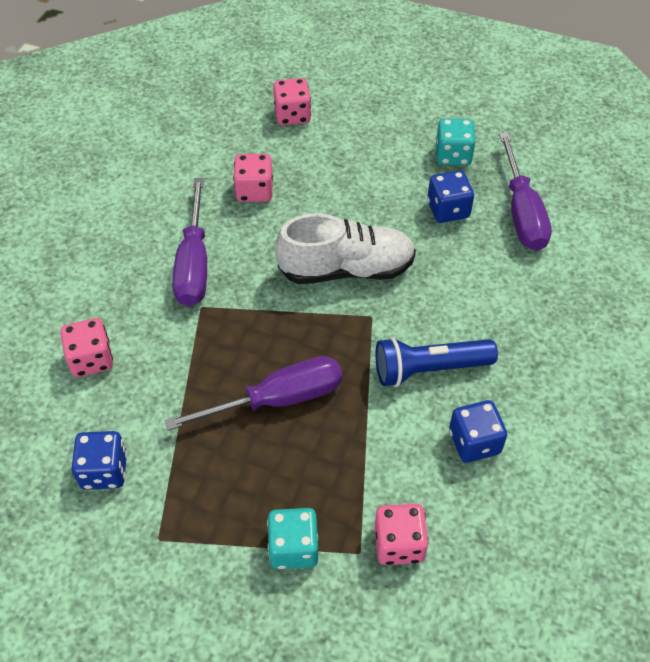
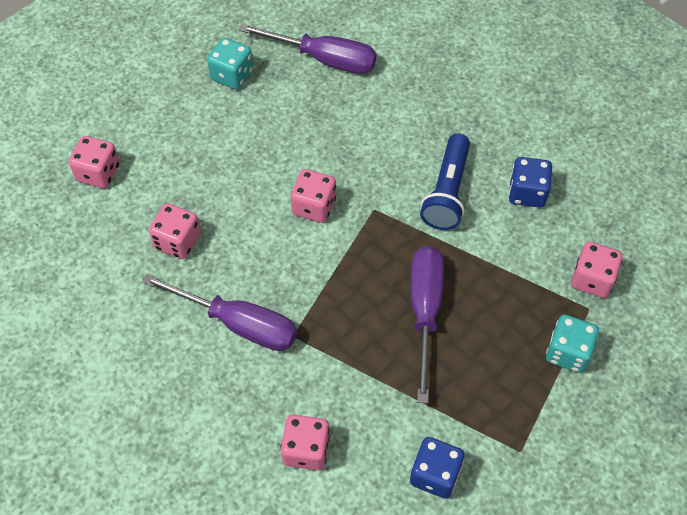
camera: 65 degrees left, 5 degrees up
white shoe [275,213,416,284] -> pink dice [291,169,336,223]
blue dice [427,170,474,223] -> none

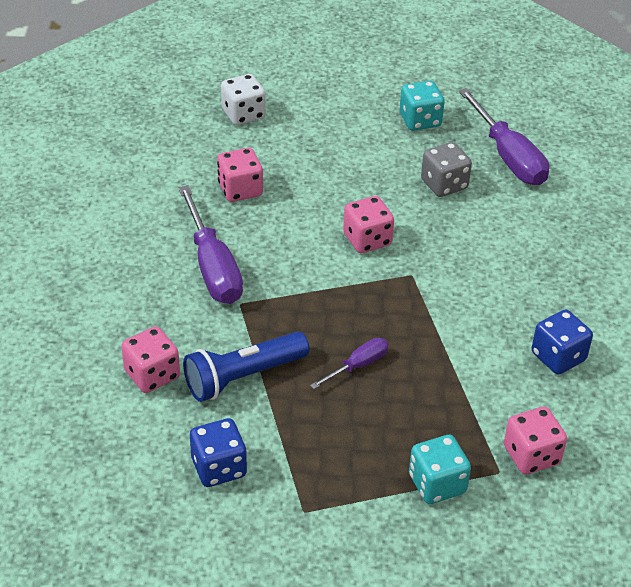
camera: 45 degrees right, 15 degrees down
pink dice [69,136,120,188] -> white dice [221,74,266,125]
purple screwdriver [411,246,444,403] -> purple screwdriver [310,338,389,389], size x0.52
blue flashlight [420,134,470,230] -> blue flashlight moved to [183,331,310,402]
none -> grey dice [421,142,472,197]

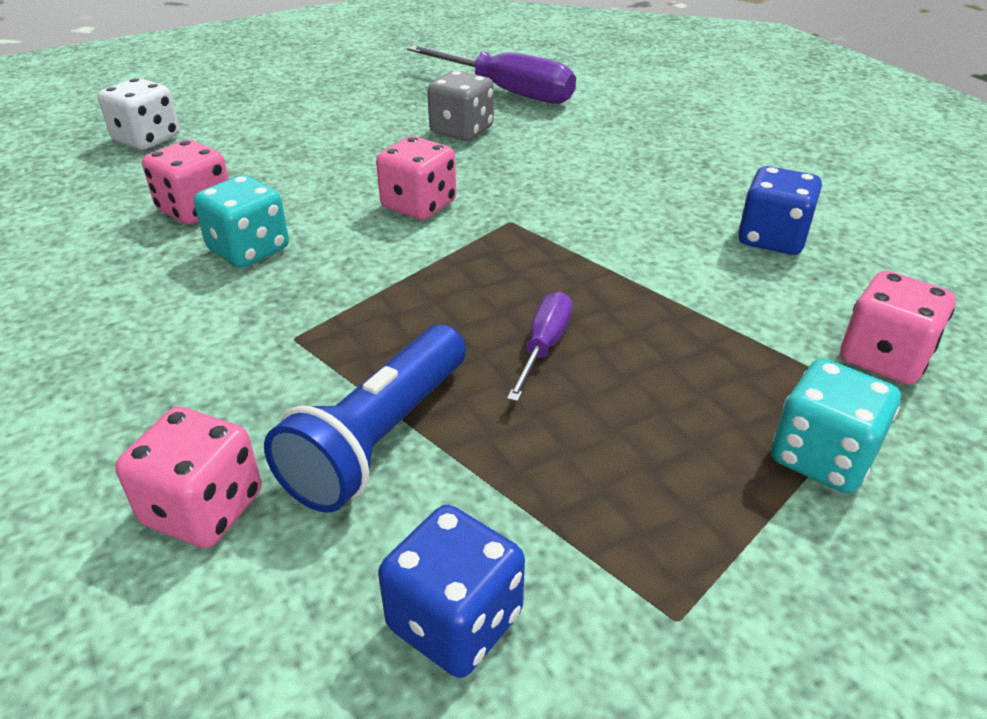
camera: 30 degrees left, 5 degrees down
purple screwdriver [178,185,243,304] -> none
turquoise dice [400,81,444,131] -> turquoise dice moved to [194,175,289,268]

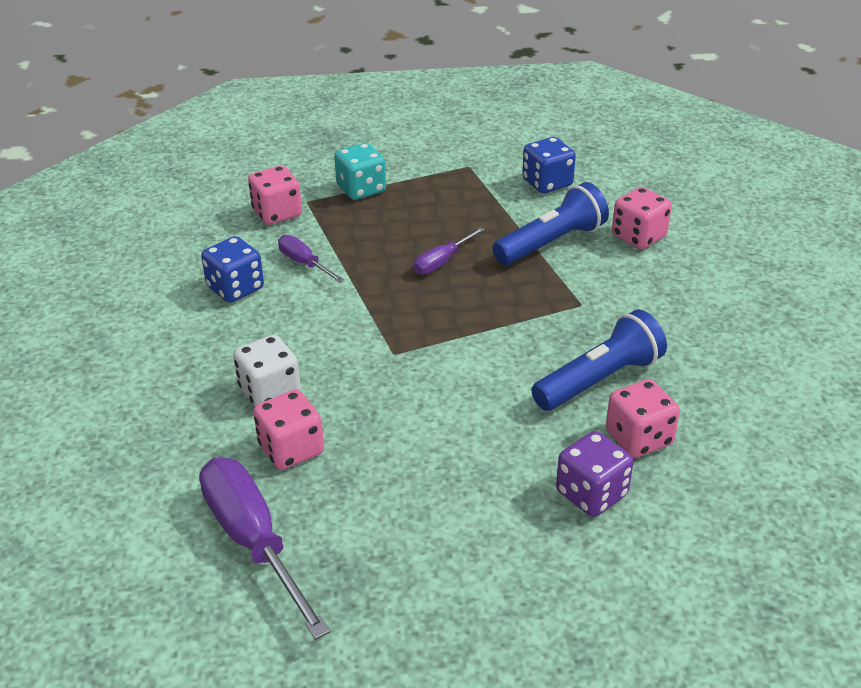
camera: 155 degrees left, 0 degrees up
white dice [98,78,180,150] -> white dice moved to [233,335,301,406]
turquoise dice [194,175,289,268] -> blue flashlight [531,310,667,411]
pink dice [376,136,456,220] -> pink dice moved to [253,390,324,470]
grey dice [427,71,494,141] -> none
none -> purple screwdriver [278,235,345,283]
none -> purple dice [556,431,633,517]

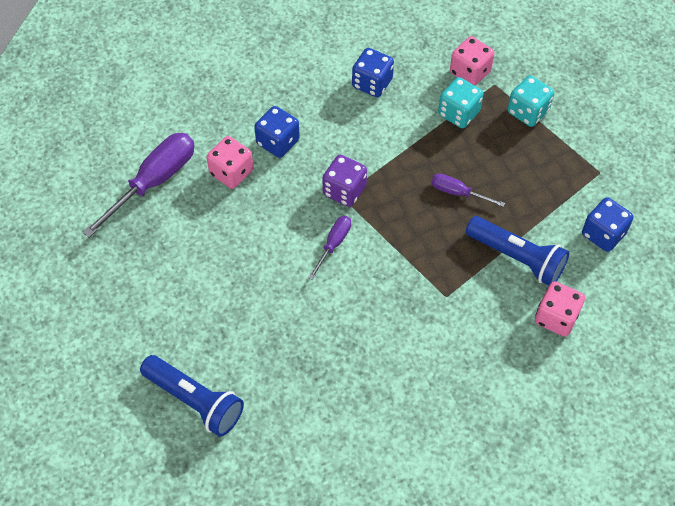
camera: 70 degrees right, 20 degrees up
white dice [233,335,301,406] -> blue dice [254,106,300,158]
purple screwdriver [278,235,345,283] -> purple screwdriver moved to [308,216,351,280]
blue flashlight [531,310,667,411] -> blue flashlight moved to [140,355,244,437]
purple dice [556,431,633,517] -> purple dice moved to [322,155,367,207]
pink dice [606,379,680,458] -> none
none -> turquoise dice [438,77,483,128]

